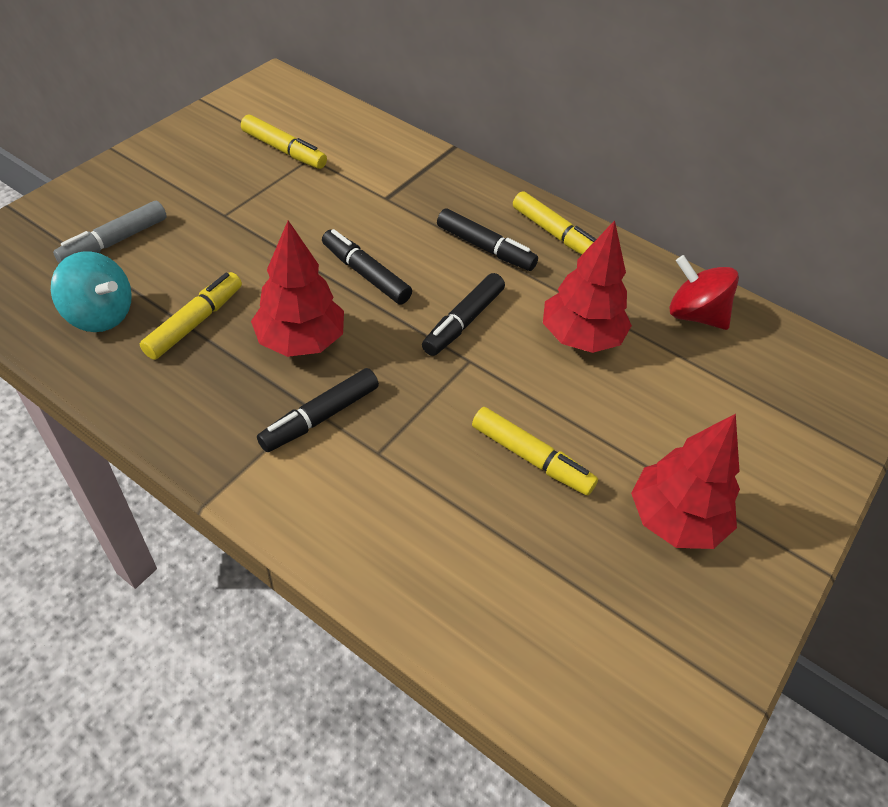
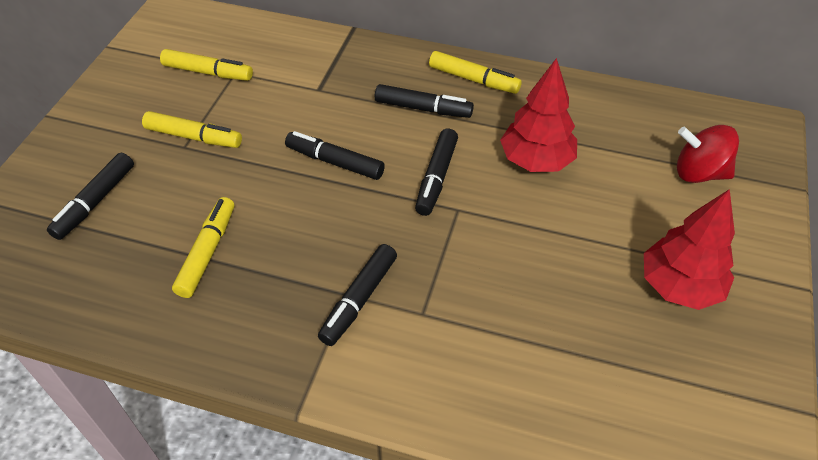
camera: 15 degrees left, 0 degrees up
turquoise spinning top [51,251,132,332] -> none
grey marker [53,201,167,263] -> black marker [47,153,134,240]
red tree [251,220,344,357] -> none
yellow marker [472,407,598,495] -> yellow marker moved to [142,111,242,148]
red spinning top [669,255,739,330] -> red spinning top moved to [677,125,739,183]

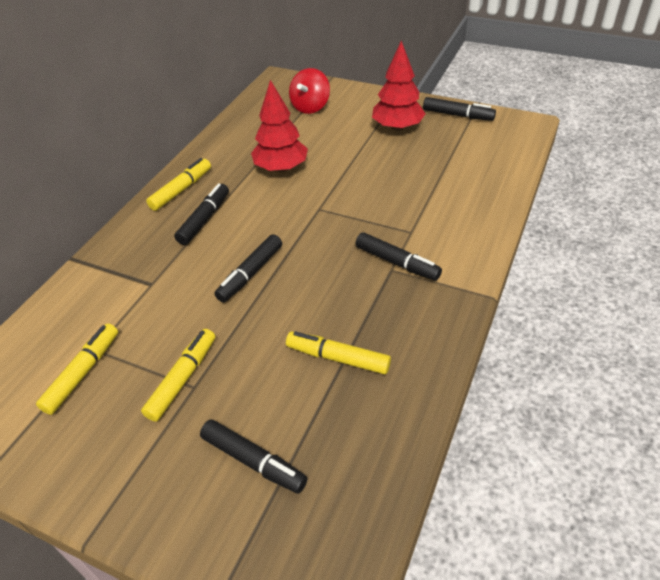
camera: 80 degrees left, 5 degrees down
black marker [415,128,458,216] -> black marker moved to [423,97,496,121]

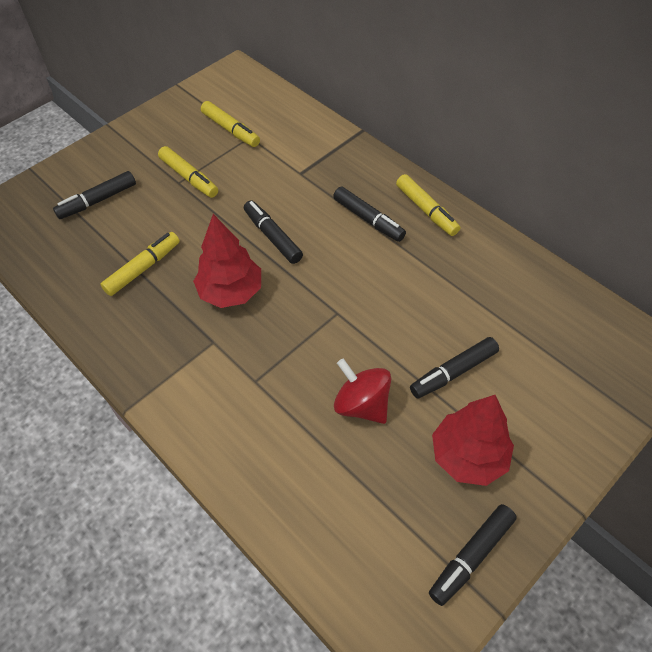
camera: 110 degrees right, 10 degrees up
red tree [251,80,308,172] -> red tree moved to [193,214,261,308]
red spinning top [289,68,330,114] -> red spinning top moved to [334,358,391,424]
black marker [355,232,442,281] -> black marker moved to [410,337,499,398]

